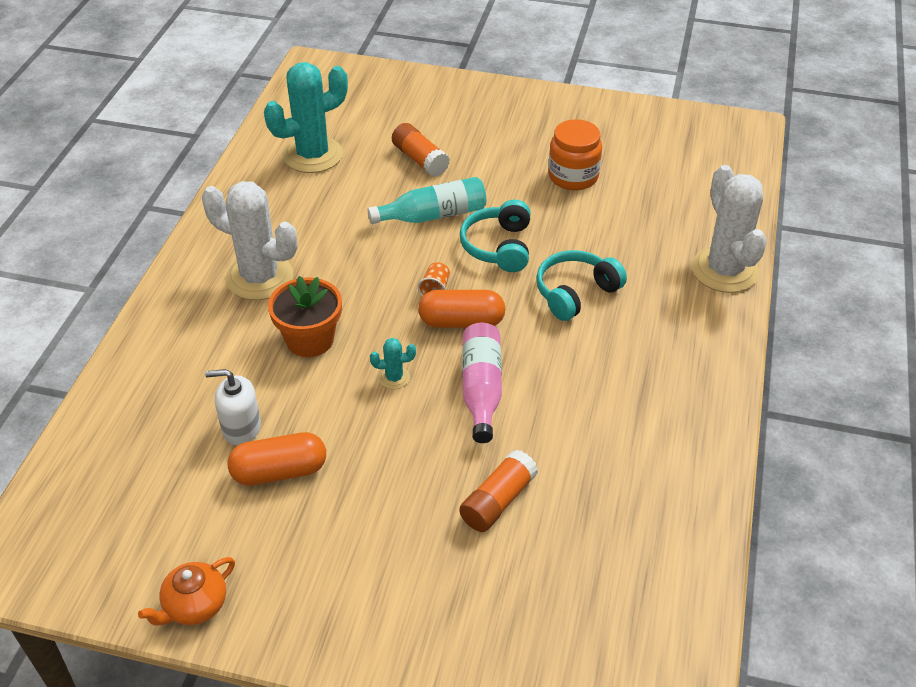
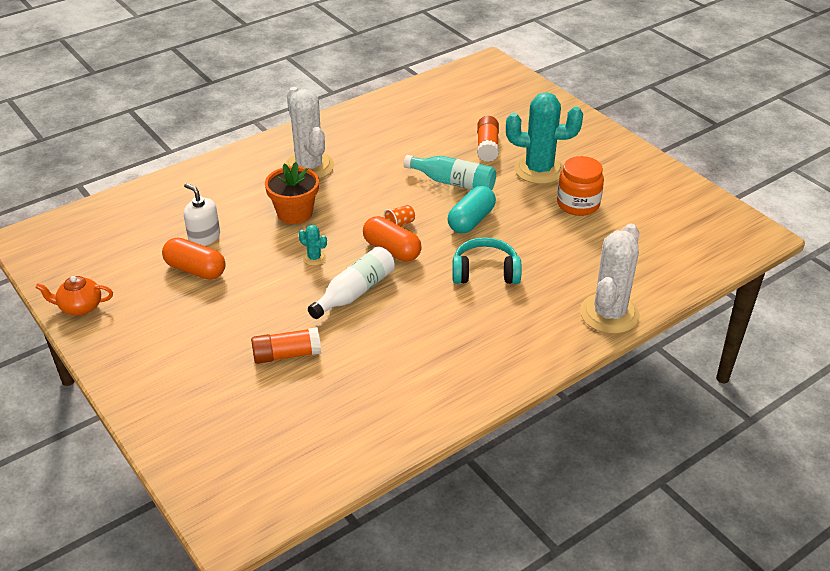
camera: 40 degrees right, 5 degrees down
turquoise cactus [264,62,348,173] -> turquoise cactus moved to [506,92,583,184]
turquoise headphones [460,200,531,272] -> turquoise capsule [448,186,496,234]
pink bottle [462,323,502,443] -> white bottle [308,247,395,319]

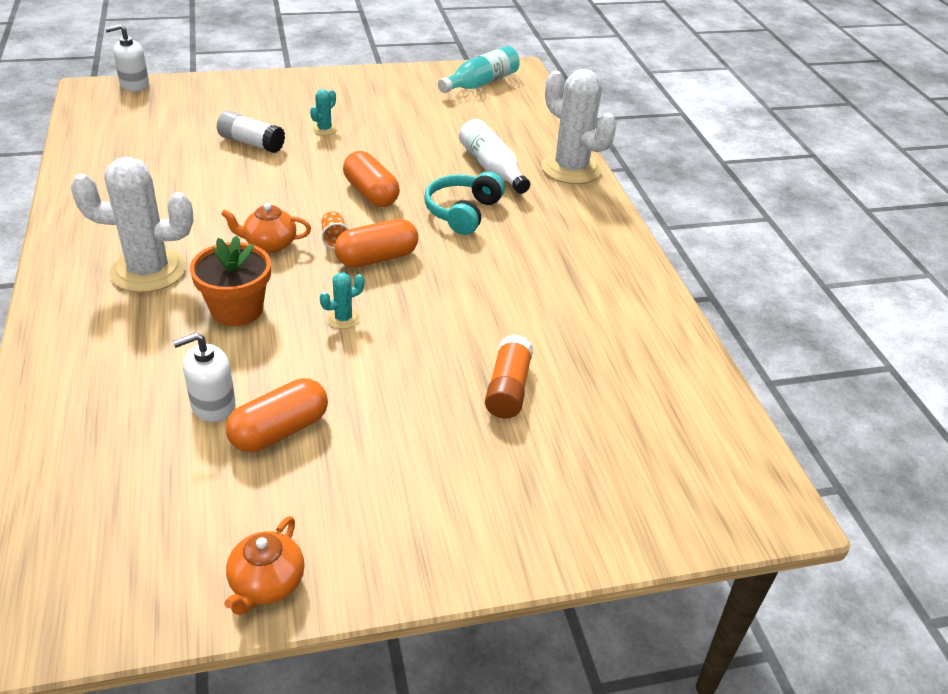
camera: 70 degrees left, 0 degrees up
white bottle [308,247,395,319] -> white bottle moved to [459,119,530,194]
turquoise bottle [403,155,496,190] -> turquoise bottle moved to [438,46,520,93]
turquoise capsule [448,186,496,234] -> orange capsule [343,151,400,207]
orange glue stick [477,116,499,162] -> white glue stick [217,111,285,153]
turquoise cactus [506,92,583,184] -> turquoise cactus [310,89,337,135], size x0.42
orange jar [557,156,604,216] -> none
none -> white soap dispenser [105,24,149,92]
none -> orange teapot [221,203,311,253]

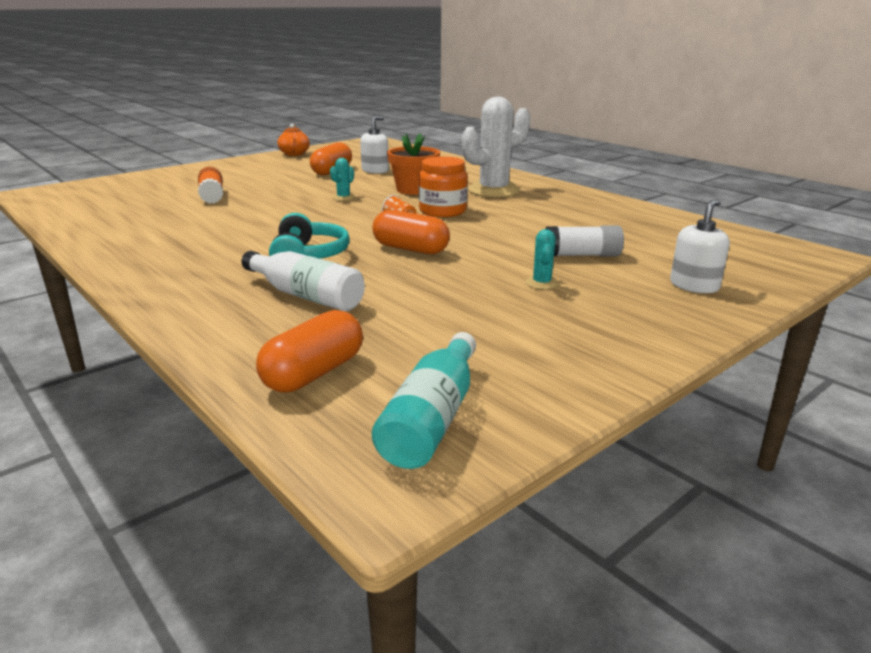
camera: 155 degrees right, 15 degrees down
white soap dispenser [105,24,149,92] -> white soap dispenser moved to [670,199,730,293]
orange teapot [221,203,311,253] -> orange jar [419,156,468,217]
orange capsule [334,219,418,268] -> orange capsule moved to [256,310,363,392]
white cactus [541,69,617,184] -> none

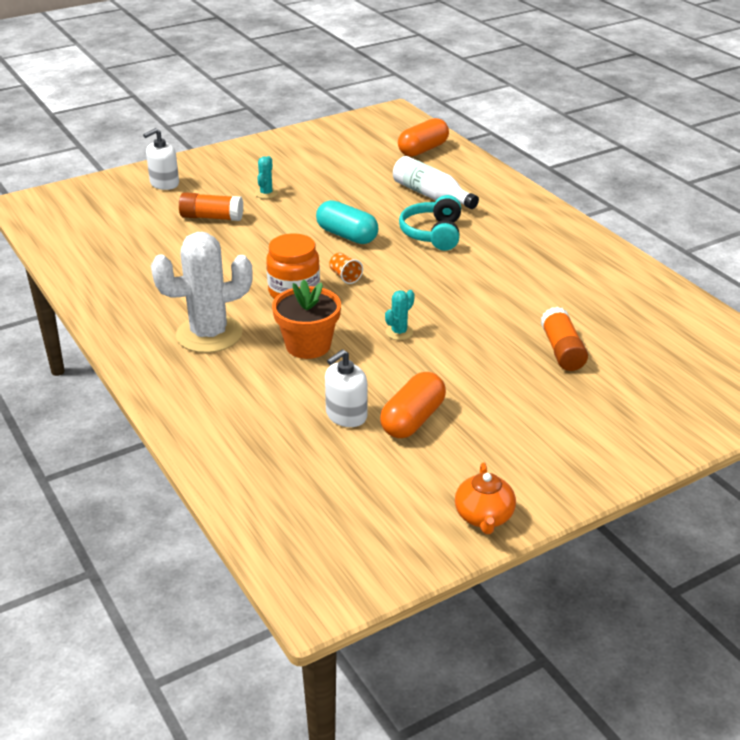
camera: 170 degrees left, 10 degrees up
orange capsule [372,210,450,254] -> turquoise capsule [316,200,379,244]
turquoise bottle [372,332,476,469] -> none
white glue stick [546,226,624,257] -> orange glue stick [179,192,243,221]

